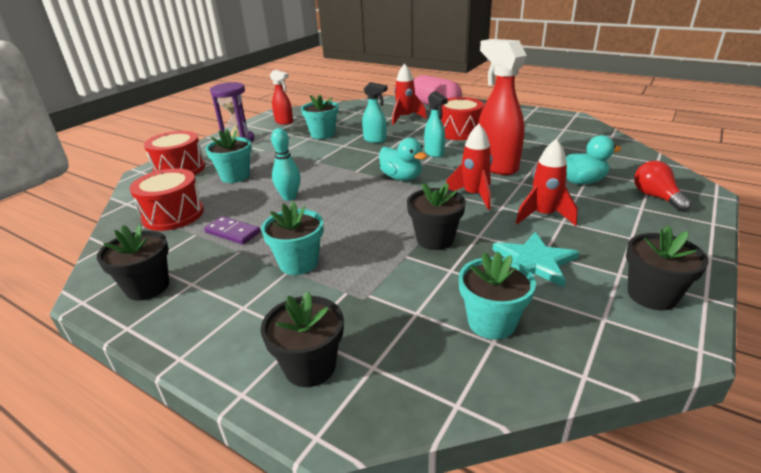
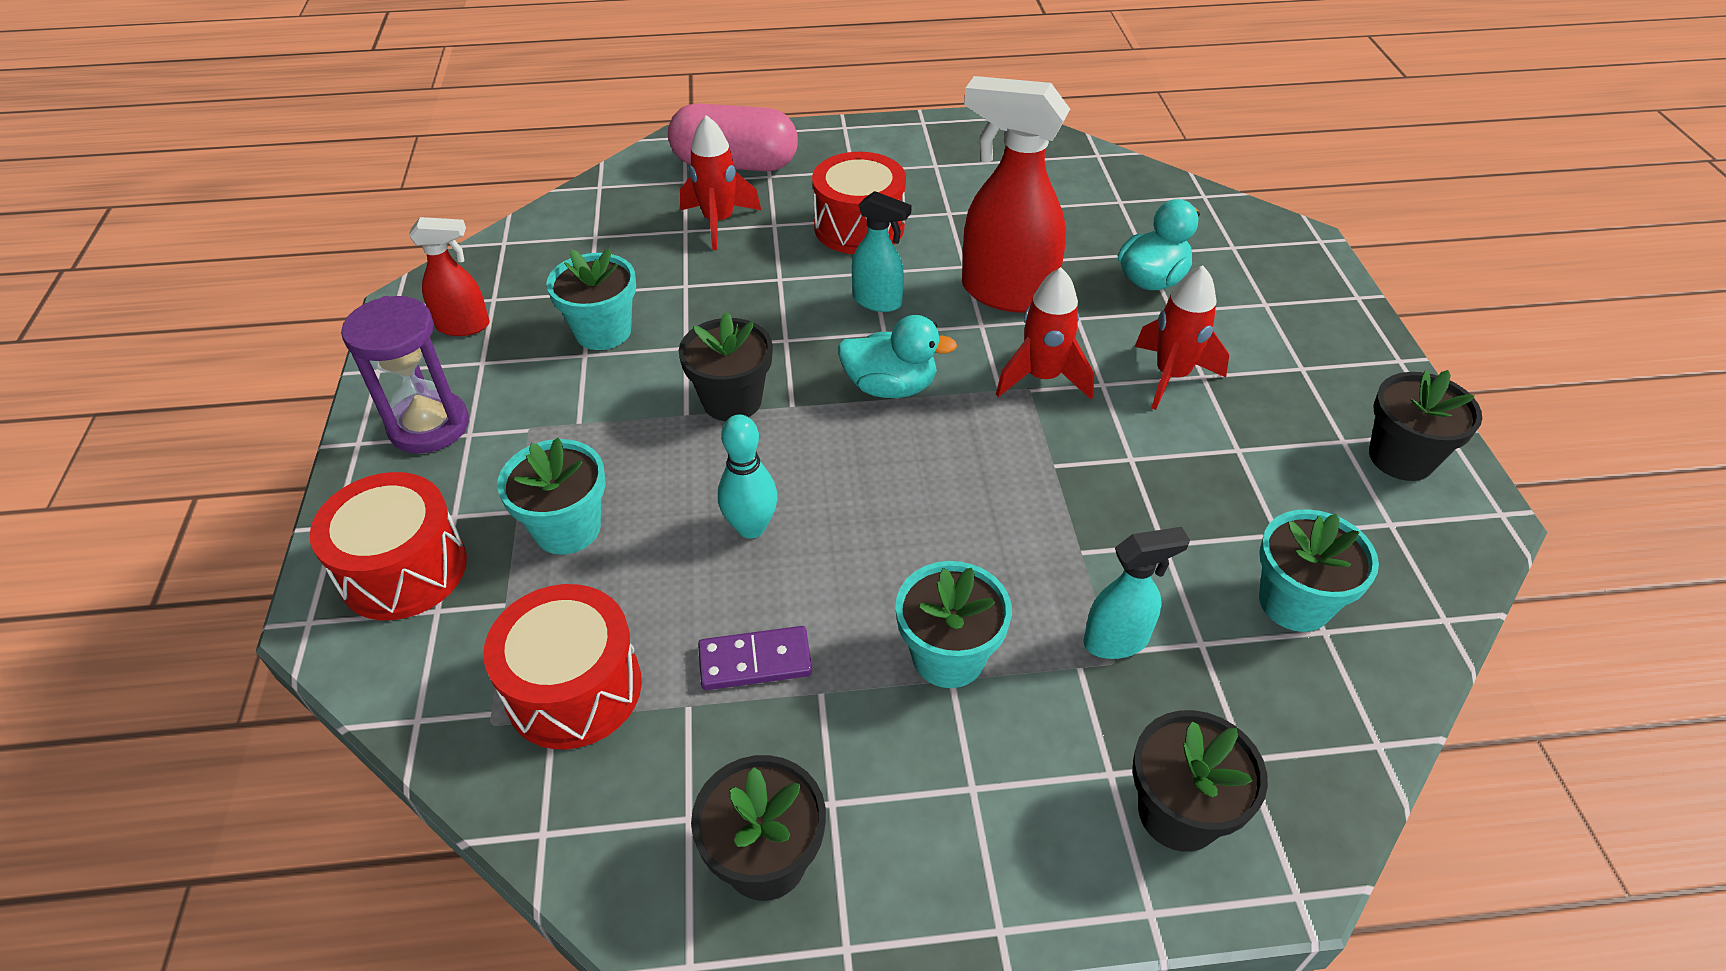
camera: 40 degrees left, 15 degrees up
turquoise spray bottle [362,82,388,143] -> turquoise spray bottle moved to [1083,527,1190,659]
black flower pot [407,183,466,250] -> black flower pot moved to [679,312,773,421]
turquoise star [492,232,579,287] -> none
red light bulb [634,161,692,212] -> none

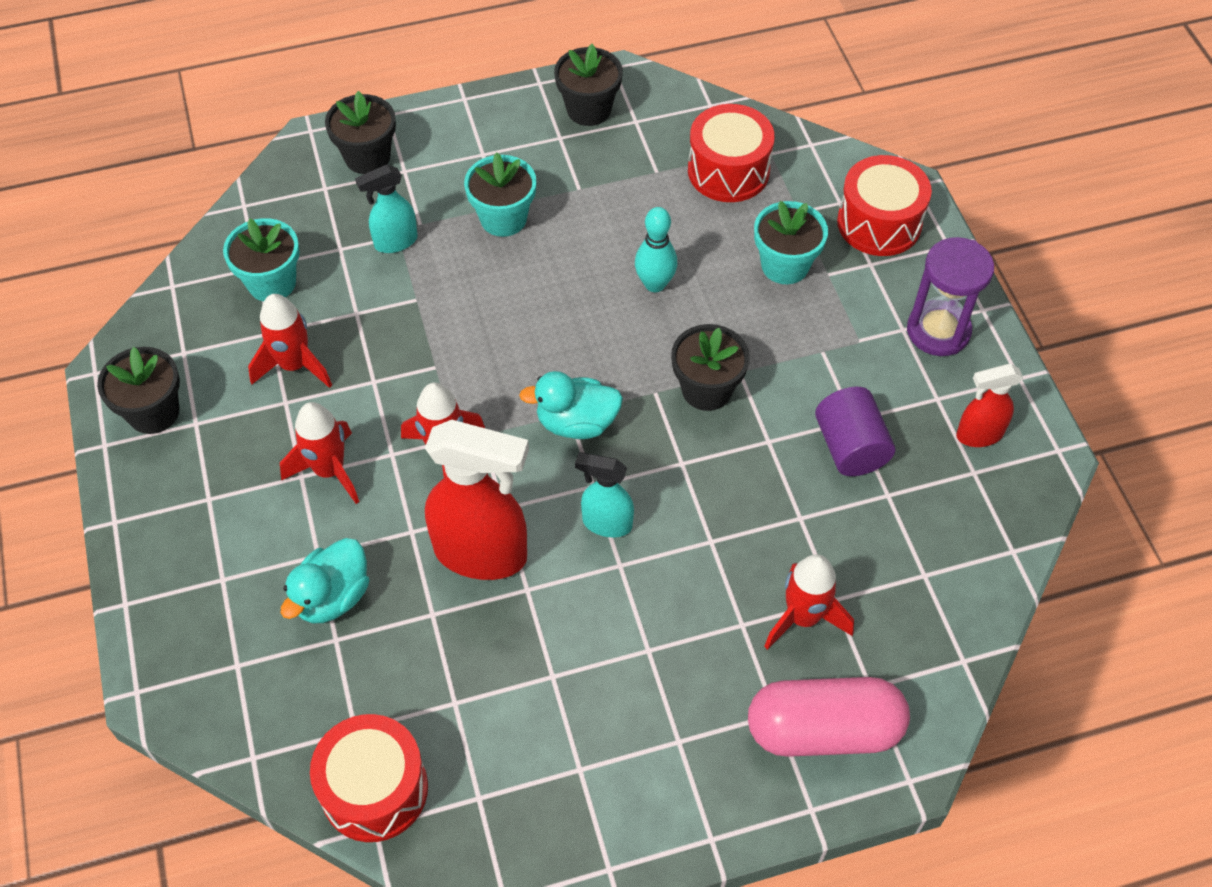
camera: 170 degrees right, 10 degrees up
turquoise flower pot [546,249,636,350] -> purple cylinder [815,387,895,476]
purple domino [698,626,812,690] -> none
red drum [812,152,906,254] -> red drum moved to [310,714,428,842]
none -> red rocket [248,294,332,388]

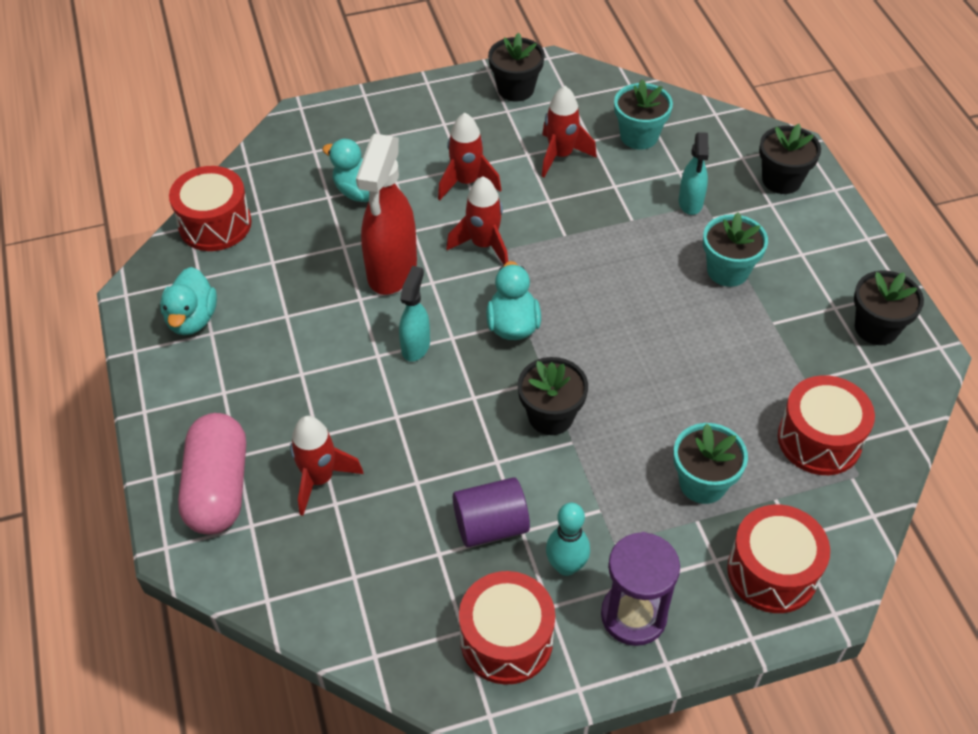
camera: 90 degrees right, 5 degrees down
turquoise spray bottle [355,165,418,253] -> turquoise spray bottle turned 150 degrees counterclockwise [679,132,709,215]
turquoise bowling pin [635,207,678,292] -> turquoise bowling pin moved to [546,503,590,576]
red spray bottle [956,364,1023,447] -> red drum [459,571,555,685]
none -> turquoise duck [160,267,217,335]

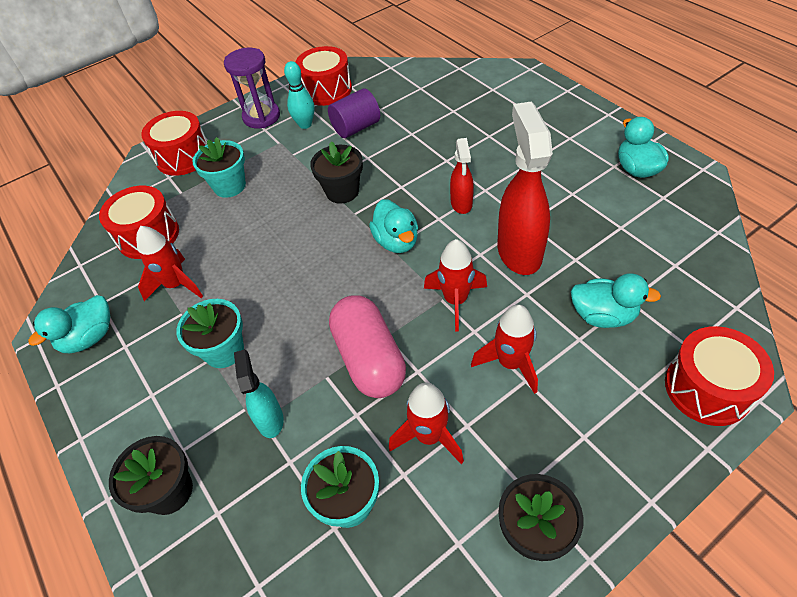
camera: 165 degrees right, 0 degrees up
red drum [169,166,252,251] -> red drum moved to [665,326,774,426]
pink capsule [178,413,246,534] -> pink capsule moved to [329,295,406,398]
red rocket [290,416,364,516] -> red rocket moved to [136,226,203,301]
turquoise spray bottle [399,266,430,362] -> red spray bottle [450,138,474,214]
black flower pot [854,271,924,345] -> turquoise duck [28,295,110,353]

